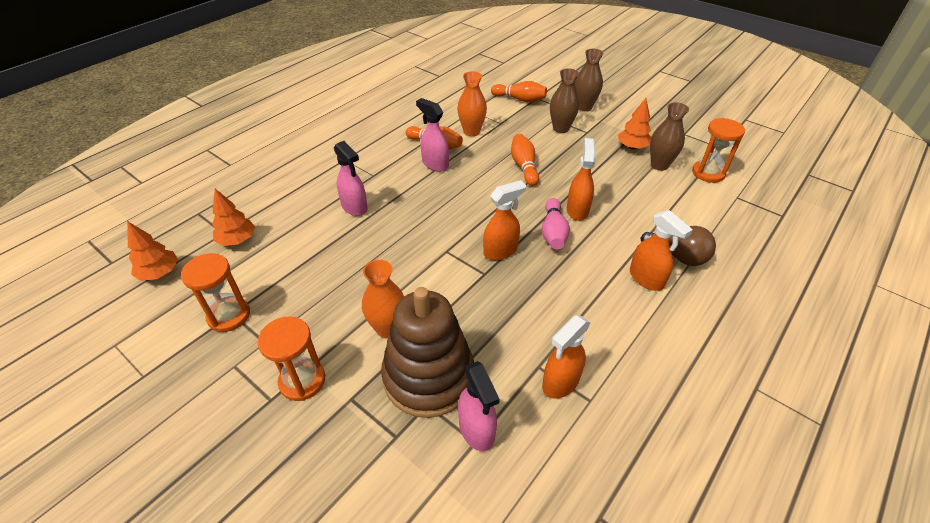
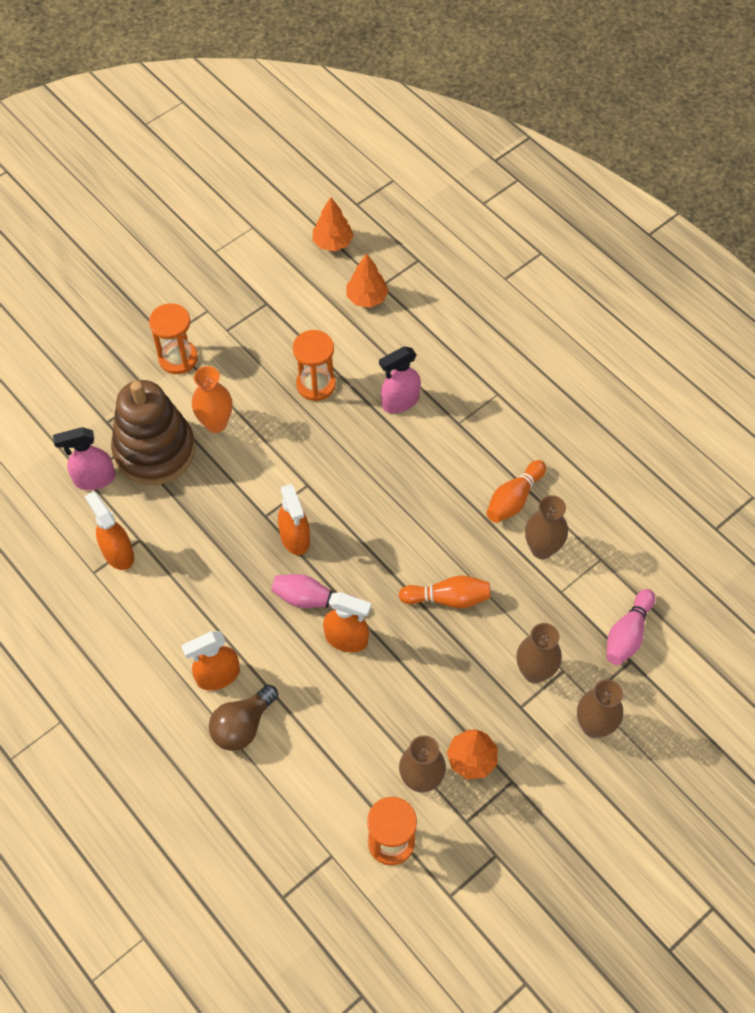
camera: 100 degrees right, 15 degrees up
orange hourglass [181,253,250,332] -> orange hourglass moved to [293,330,336,401]
pink spray bottle [416,98,449,172] -> none
orange vase [457,71,487,136] -> brown vase [525,495,568,559]
orange bowling pin [491,81,547,102] -> pink bowling pin [606,589,655,665]

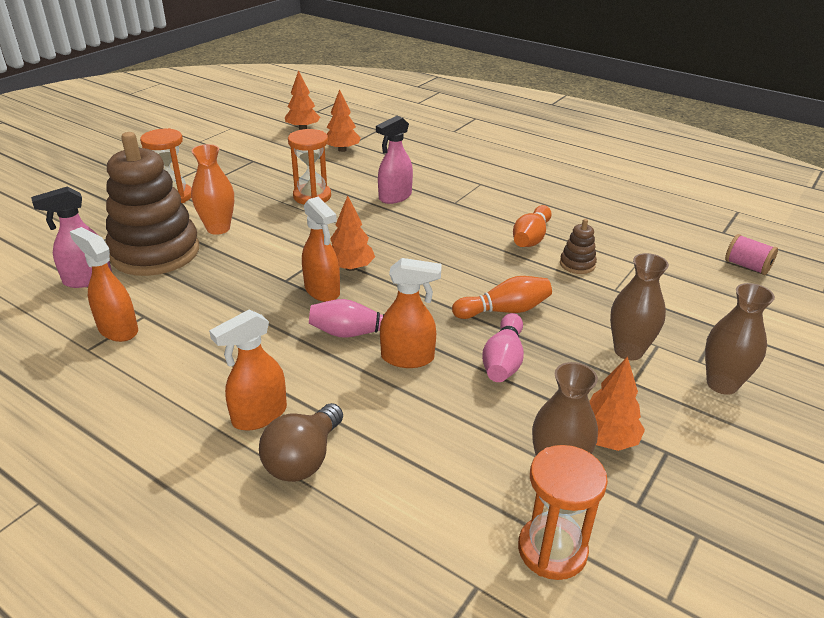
camera: 15 degrees left, 25 degrees down
brown vase [525,495,568,559] -> brown stacking toy [560,219,597,274]
pink bowling pin [606,589,655,665] -> pink bowling pin moved to [482,313,524,382]
none -> orange tree [330,195,375,271]
none -> pink spool [725,234,778,275]

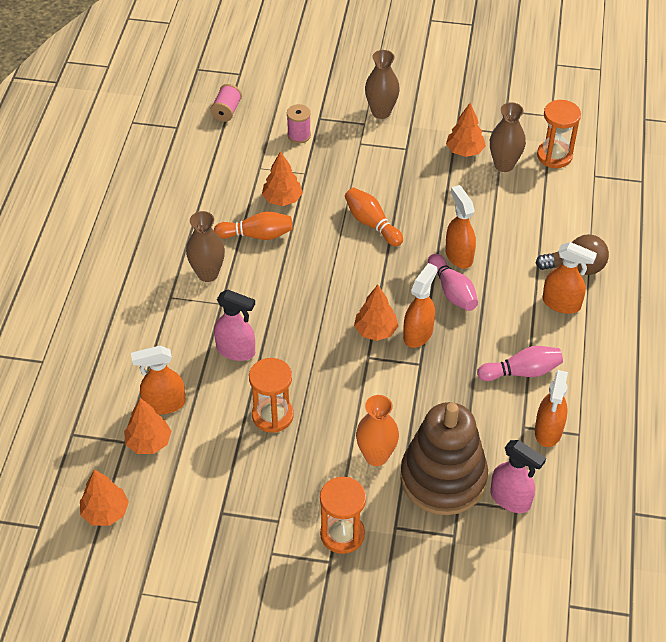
camera: 115 degrees left, 15 degrees up
pink bowling pin [482,313,524,382] -> pink bowling pin moved to [477,346,563,381]
brown stacking toy [560,219,597,274] -> orange tree [262,151,303,206]
brown vase [610,253,669,361] -> brown vase moved to [186,211,225,282]
none -> orange spray bottle [131,346,186,415]
none -> pink spool [287,104,311,144]

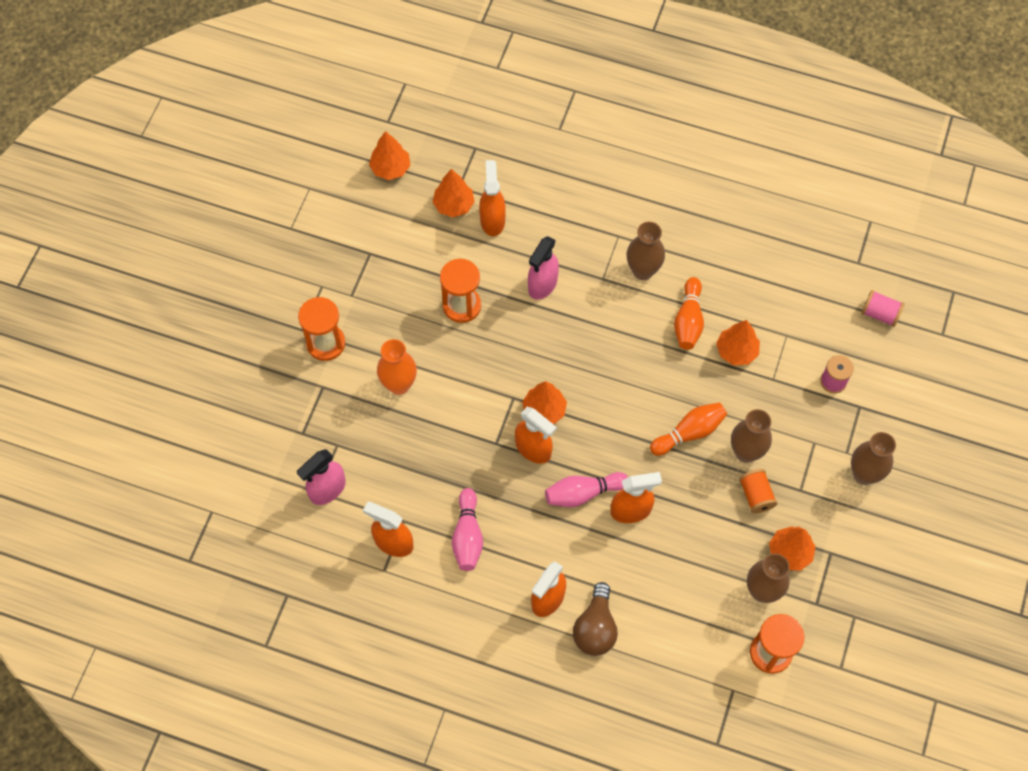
camera: 100 degrees right, 15 degrees up
brown stacking toy [400,402,488,515] -> none
none -> brown vase [731,409,772,463]
none -> orange spool [739,469,777,514]

